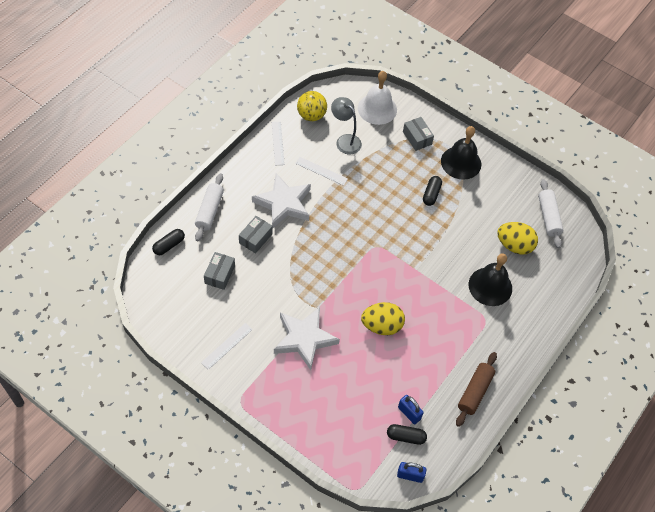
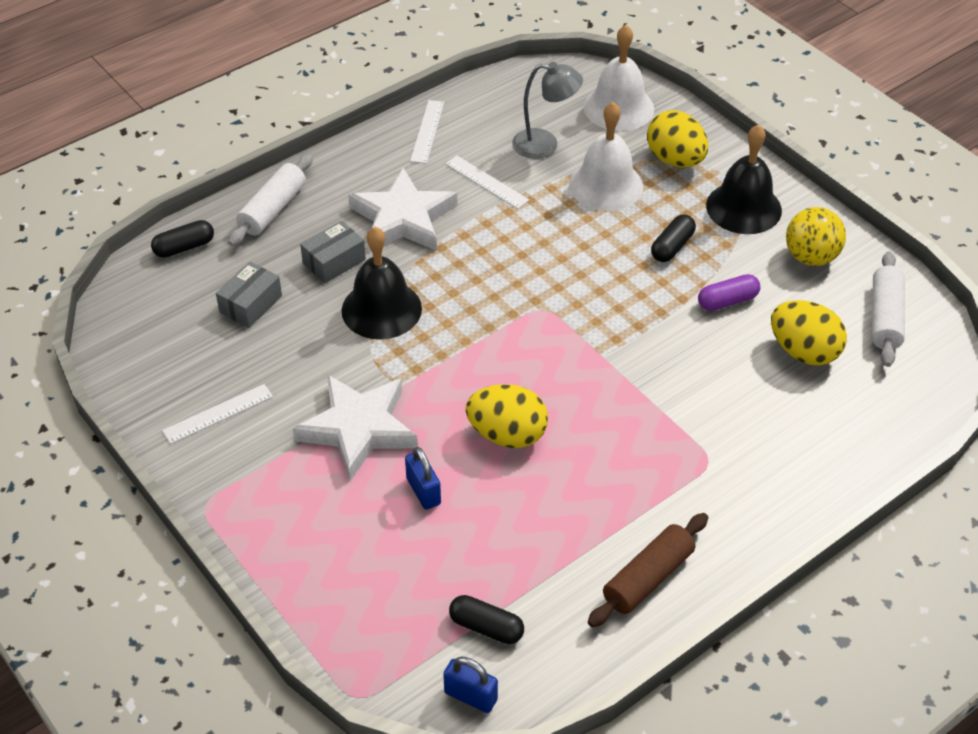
camera: 20 degrees right, 10 degrees down
yellow ball [297,91,327,121] -> yellow ball moved to [786,207,846,266]
grey lamp [331,97,362,154] -> grey lamp turned 120 degrees clockwise [512,62,583,159]
blue padlock [398,395,424,424] -> blue padlock moved to [405,447,441,510]
grey box [403,117,434,151] -> yellow egg [647,110,708,167]
black bell [469,254,512,306] -> black bell moved to [342,227,422,339]
none -> white bell [569,102,643,211]
none -> purple capsule [698,274,760,311]

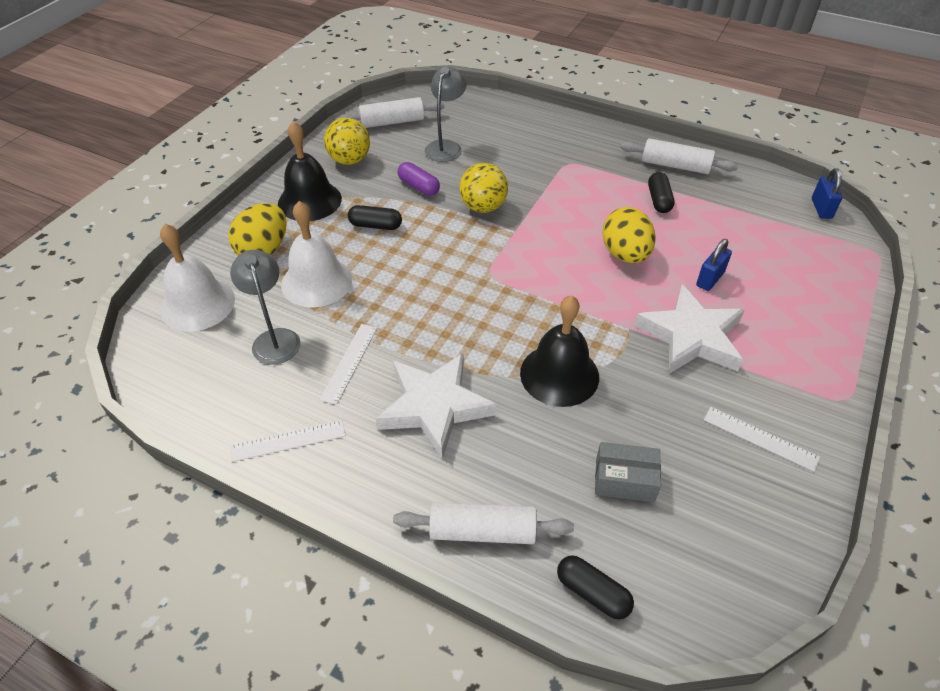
camera: 115 degrees left, 0 degrees up
grey box [300,221,366,283] -> none
black capsule [449,595,524,644] -> black capsule moved to [648,172,675,213]
brown rolling pin [588,513,708,628] -> white rolling pin [620,138,738,174]
yellow egg [771,300,847,365] -> grey lamp [425,67,466,162]
none -> yellow ball [459,163,508,213]

